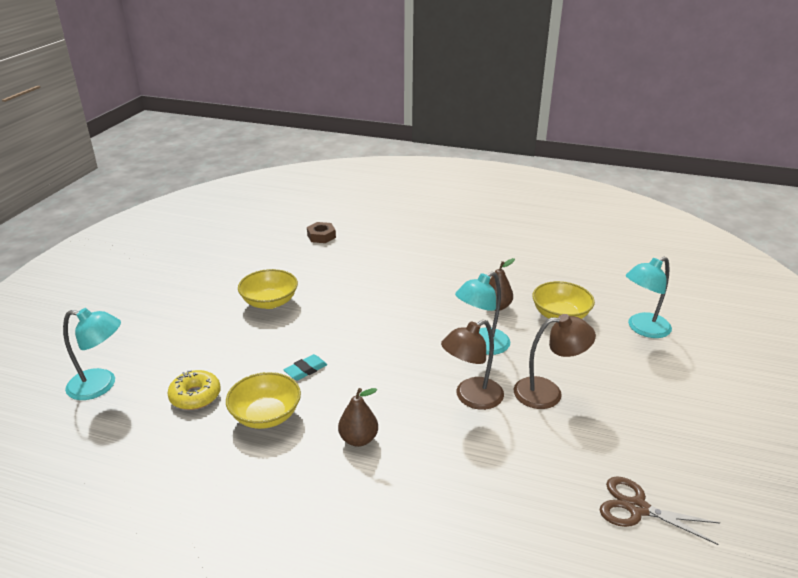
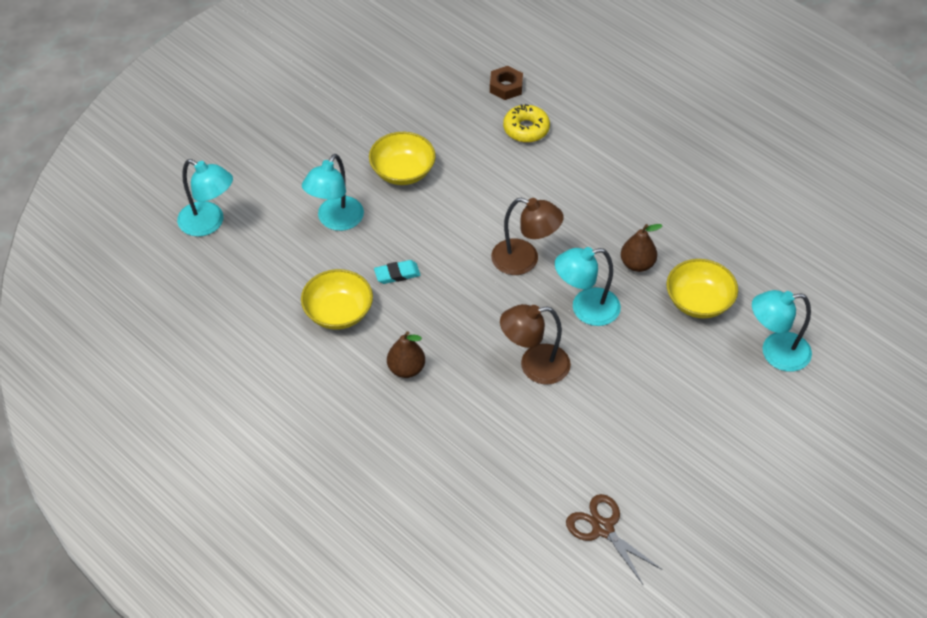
camera: 25 degrees right, 20 degrees up
yellow donut [167,370,221,410] -> yellow donut moved to [503,104,550,143]
brown lamp [514,314,596,409] -> brown lamp moved to [491,198,564,275]
none -> turquoise lamp [302,154,364,231]

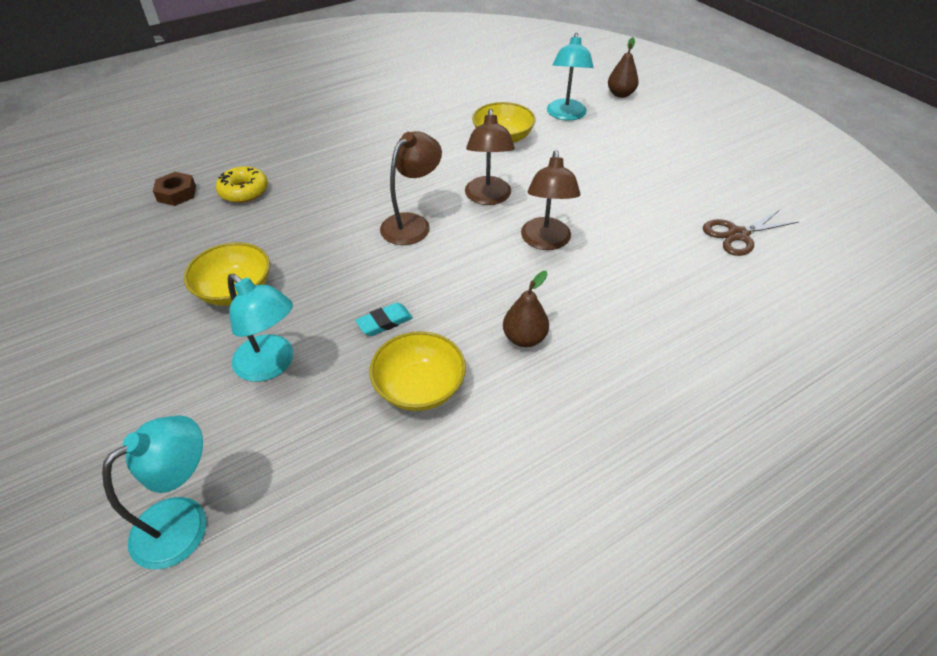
camera: 75 degrees left, 5 degrees down
turquoise eraser [374,260,421,284] -> turquoise eraser turned 60 degrees clockwise [355,303,413,336]
turquoise lamp [555,247,621,326] -> brown lamp [465,109,515,205]
brown pear [621,224,663,272] -> brown pear moved to [608,37,639,98]

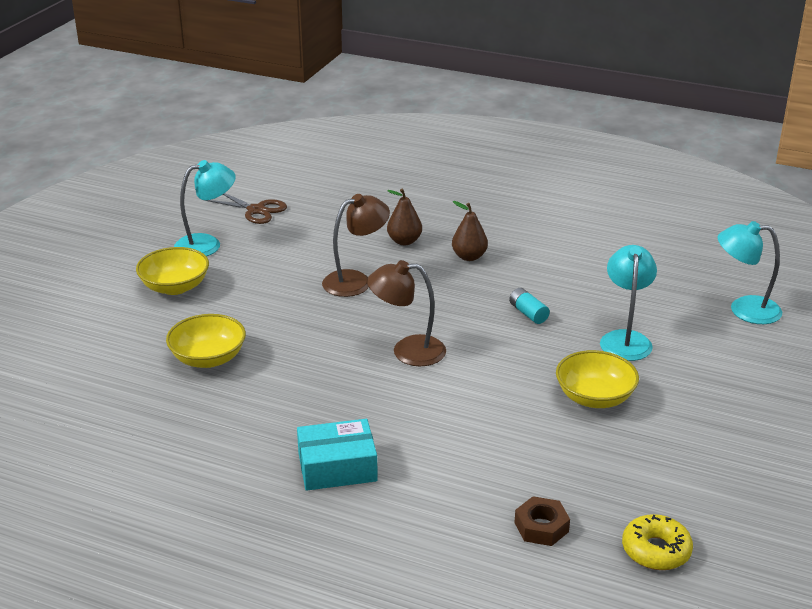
camera: 125 degrees left, 15 degrees down
yellow donut [216,166,268,203] -> yellow donut moved to [622,514,693,570]
turquoise eraser [355,303,413,336] -> turquoise battery [509,288,550,324]
yellow bowl [369,331,466,411] -> yellow bowl moved to [136,247,209,295]
brown lamp [465,109,515,205] -> none
turquoise lamp [547,33,593,120] -> turquoise lamp moved to [174,160,236,256]
brown pear [608,37,639,98] -> brown pear moved to [387,188,422,245]
none -> turquoise box [297,419,378,491]

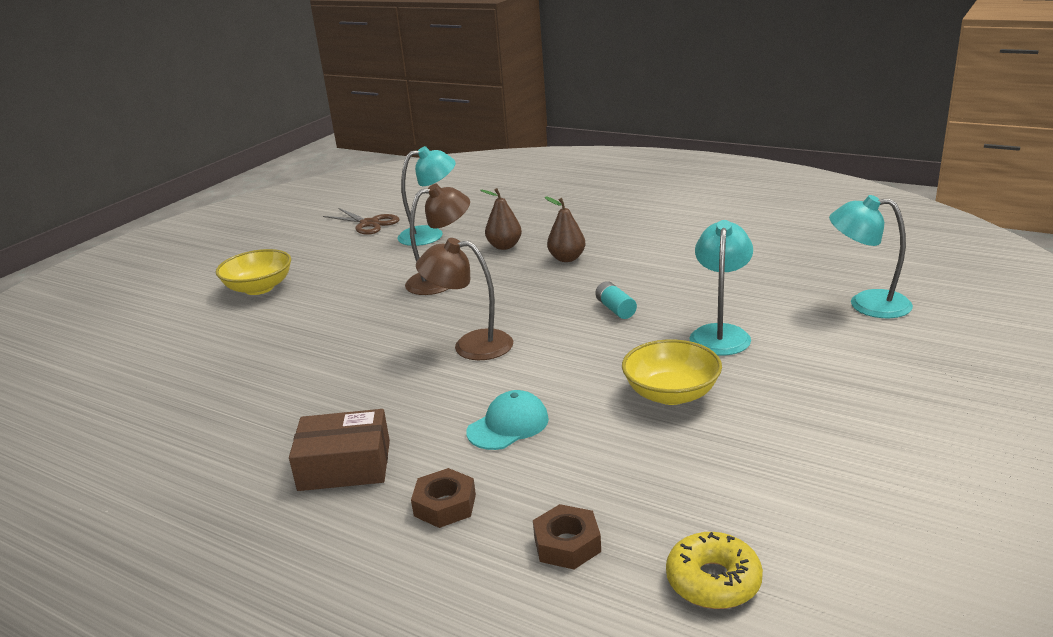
camera: 10 degrees right, 5 degrees down
yellow bowl [166,314,246,368] -> none
turquoise lamp [174,160,236,256] -> turquoise lamp moved to [398,146,456,246]
turquoise box [297,419,378,491] -> brown box [289,409,390,491]
none -> brown nut [411,468,476,528]
none -> turquoise cap [466,390,549,450]

